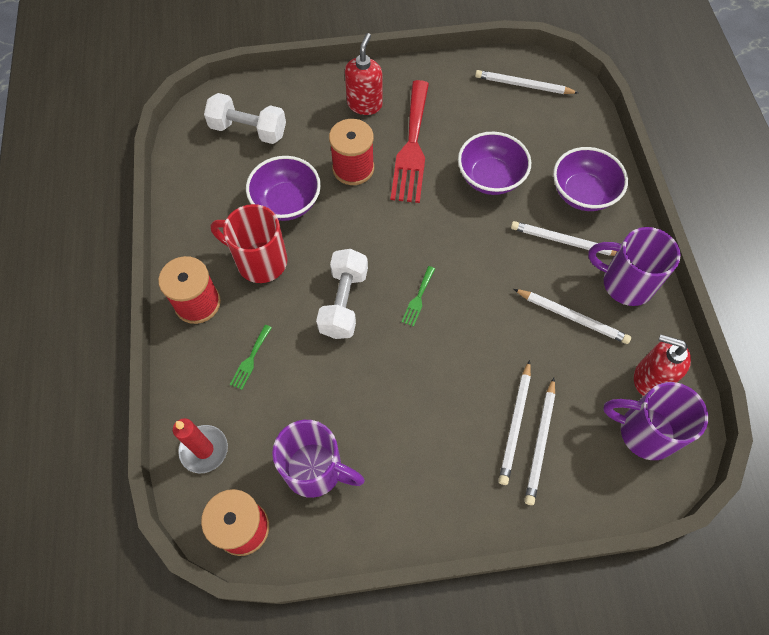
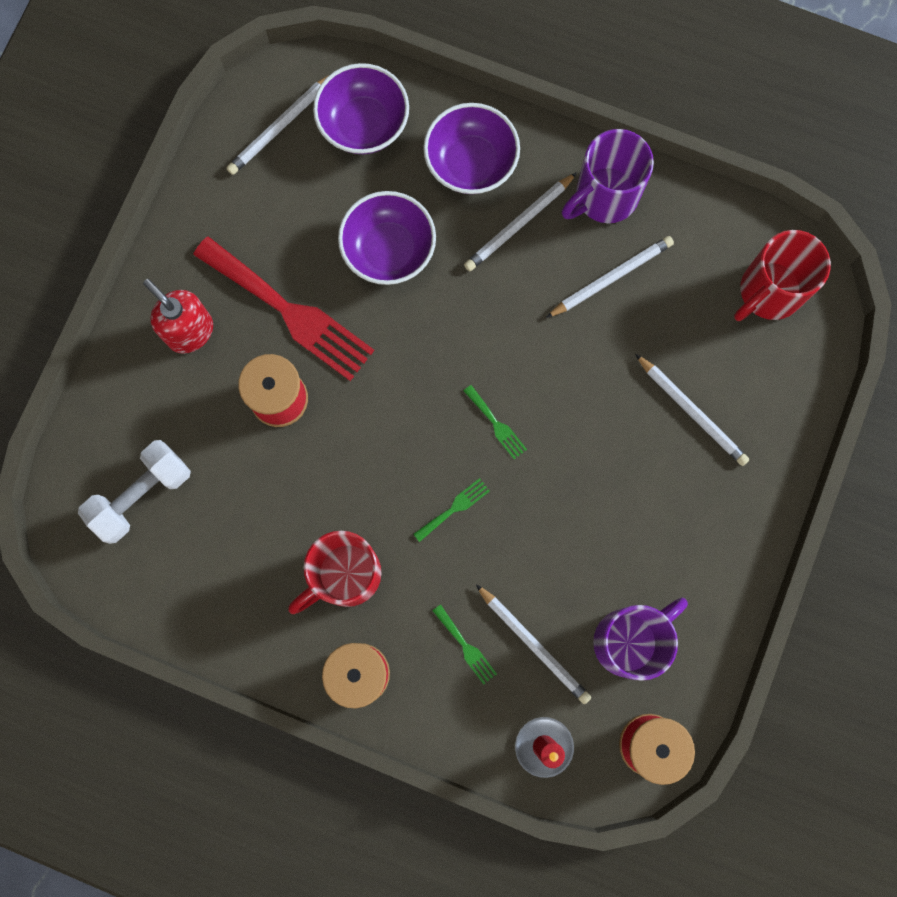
camera: 60 degrees left, 15 degrees up
purple bowl [246,156,321,221] -> purple bowl moved to [313,63,409,154]
white dumbbell [316,249,368,339] -> green fork [413,478,490,542]
white pencil [525,378,555,505] -> white pencil moved to [476,585,591,704]
purple mug [603,382,708,460] -> red mug [734,230,831,321]
red soap dispenser [634,334,691,396] -> none

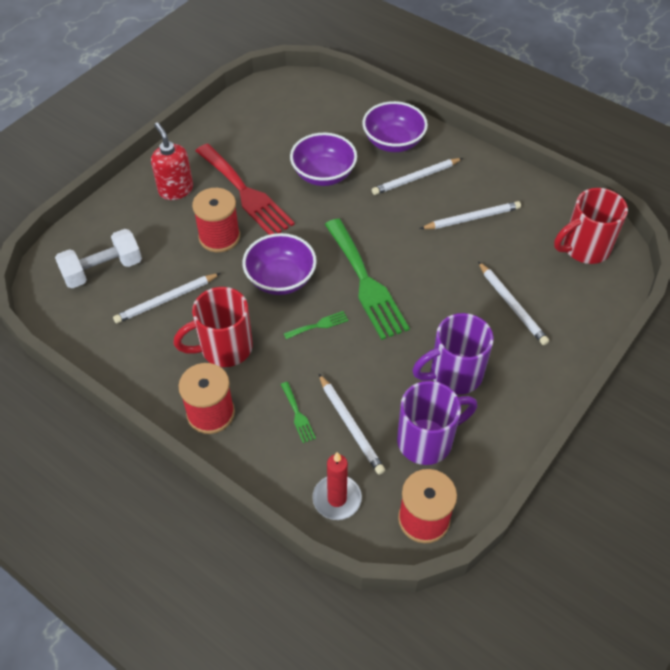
camera: 15 degrees right, 25 degrees down
white pencil [226,75,329,175] -> white pencil moved to [113,273,221,324]
purple bowl [313,63,409,154] -> purple bowl moved to [242,233,317,295]
green fork [464,385,527,459] -> green fork [325,219,410,340], size x2.43
purple mug [562,129,654,223] -> purple mug moved to [412,313,494,395]

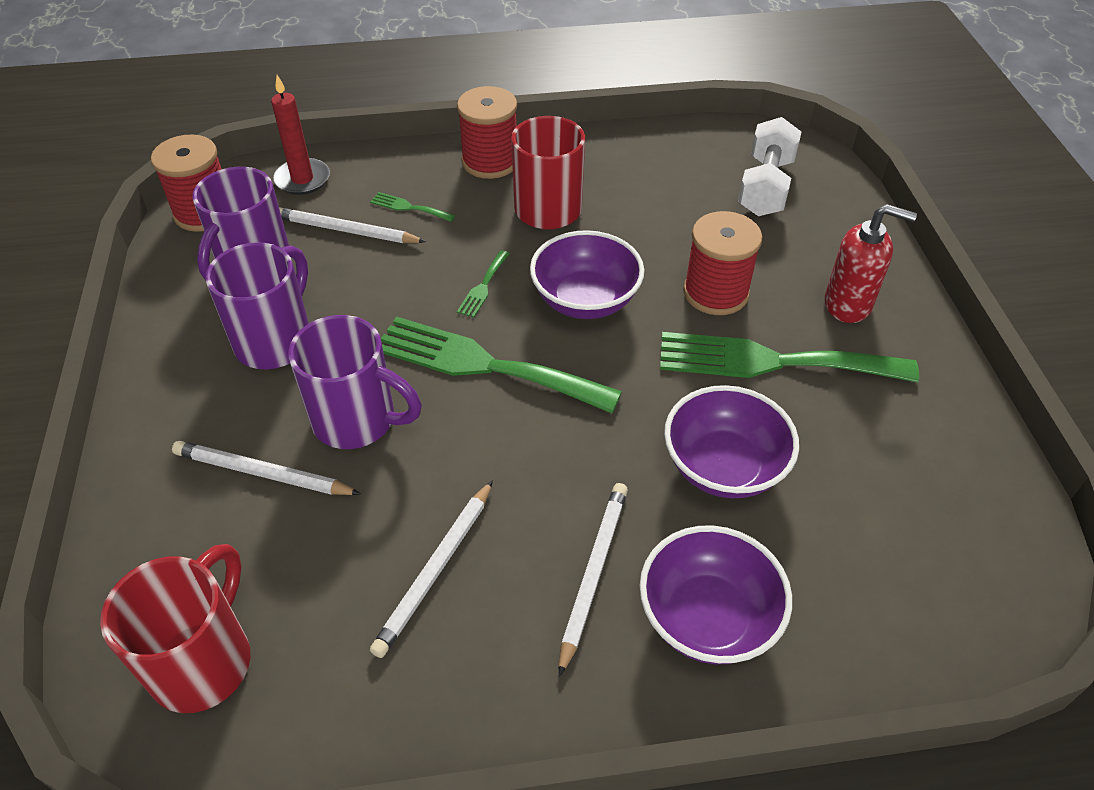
camera: 135 degrees right, 5 degrees down
white pencil [113,273,221,324] -> none
red fork [196,144,295,235] -> green fork [660,332,919,382]
none -> purple mug [288,315,422,449]

